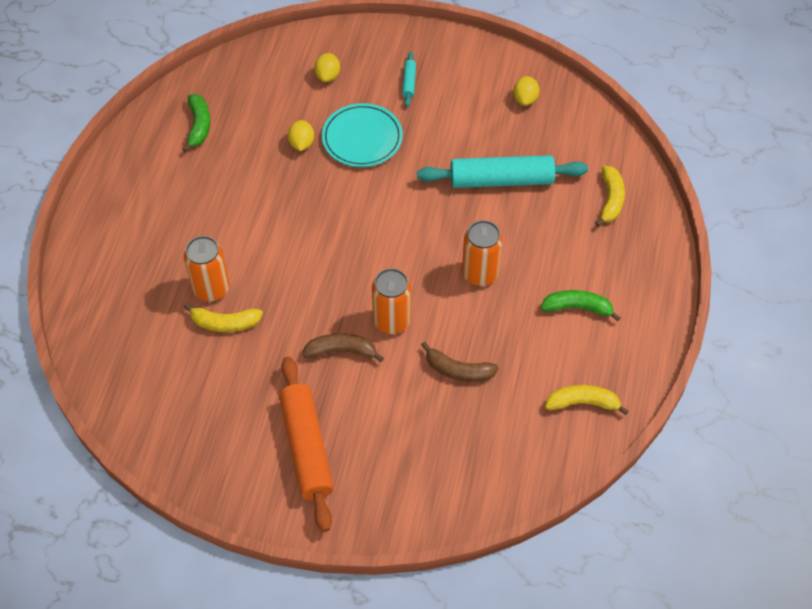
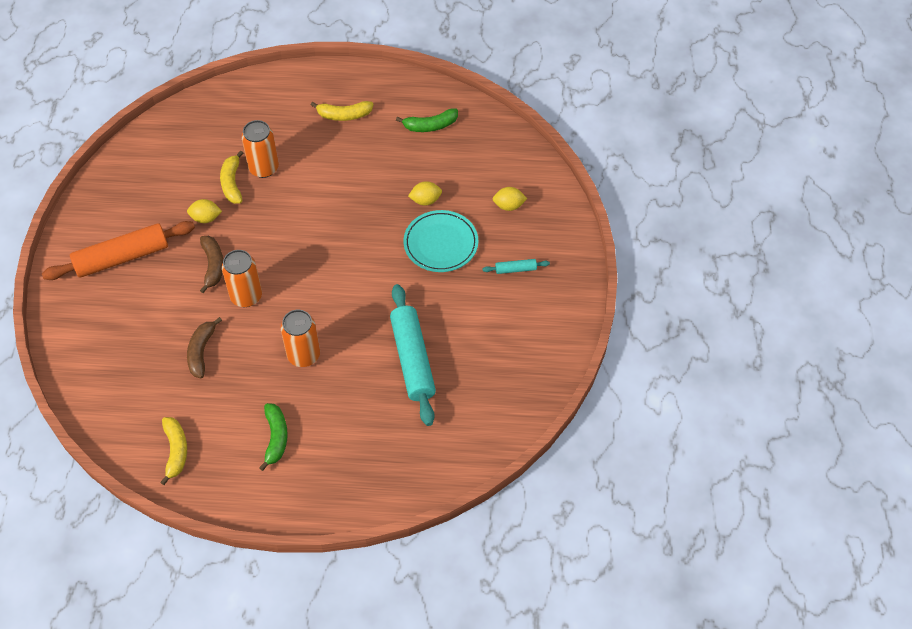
camera: 80 degrees right, 0 degrees up
yellow lemon [513,76,539,106] -> yellow lemon moved to [187,199,222,223]
yellow banana [595,166,625,227] -> yellow banana moved to [311,101,374,121]

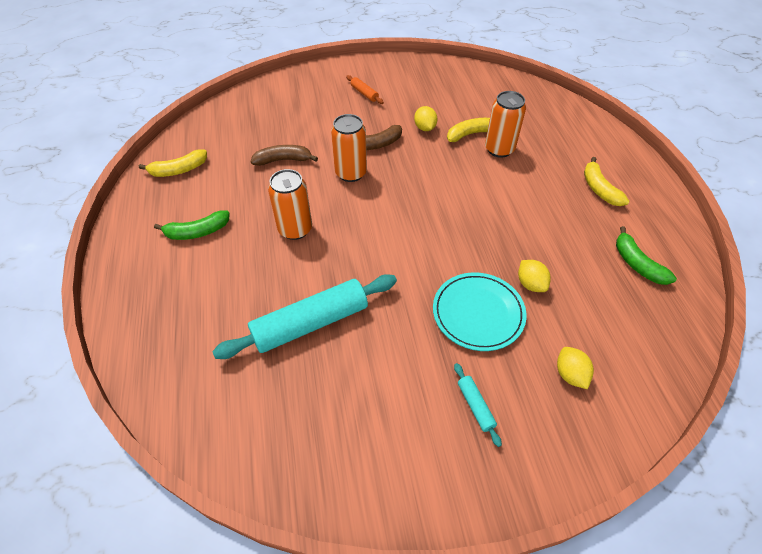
camera: 75 degrees right, 5 degrees down
orange rolling pin [42,221,195,280] -> orange rolling pin [346,75,384,104], size x0.43

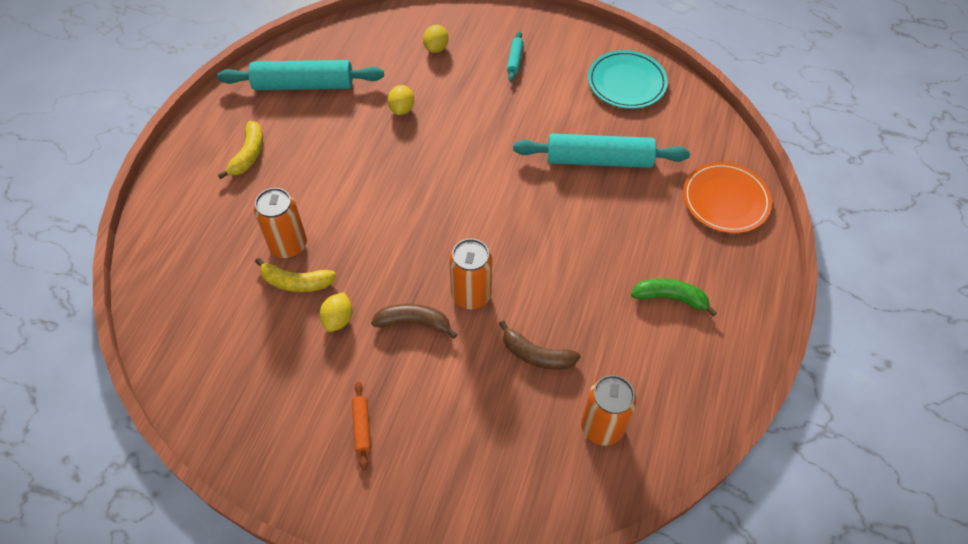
camera: 150 degrees left, 5 degrees up
yellow banana [139,149,207,177] -> none
orange can [268,169,312,240] -> orange can moved to [581,375,636,446]
turquoise plate [433,273,526,351] -> turquoise plate moved to [588,50,668,109]
green banana [616,226,677,285] -> turquoise rolling pin [217,60,384,90]
none -> orange plate [683,162,772,233]

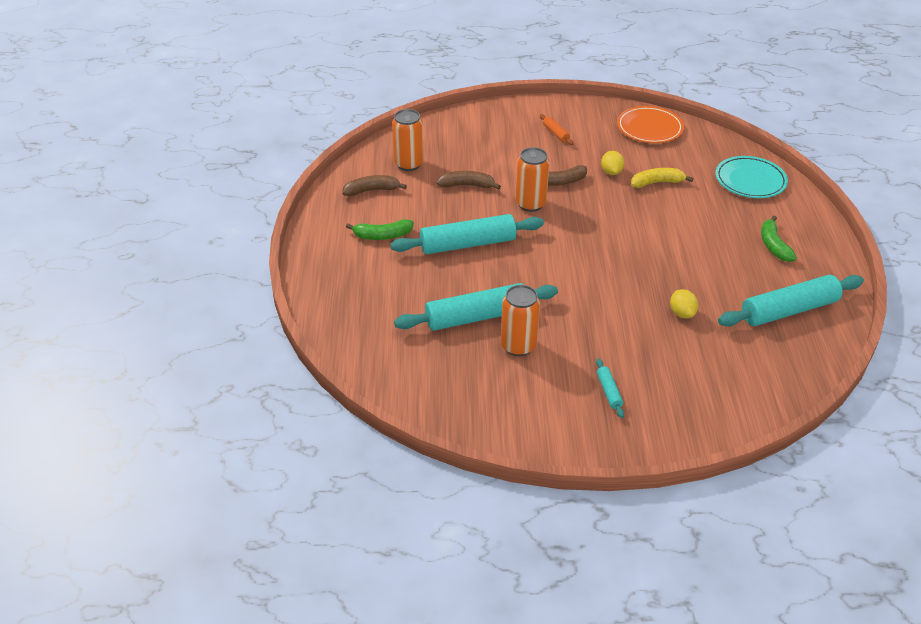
camera: 160 degrees right, 15 degrees down
yellow banana [218,121,263,179] -> green banana [761,216,797,262]
orange can [254,188,307,259] -> orange can moved to [501,285,540,356]
yellow lemon [423,25,449,53] -> none
turquoise plate [588,50,668,109] -> turquoise plate moved to [716,156,788,198]
orange plate [683,162,772,233] -> orange plate moved to [617,106,684,143]
none -> brown banana [342,175,407,196]
none -> turquoise rolling pin [390,214,544,254]

